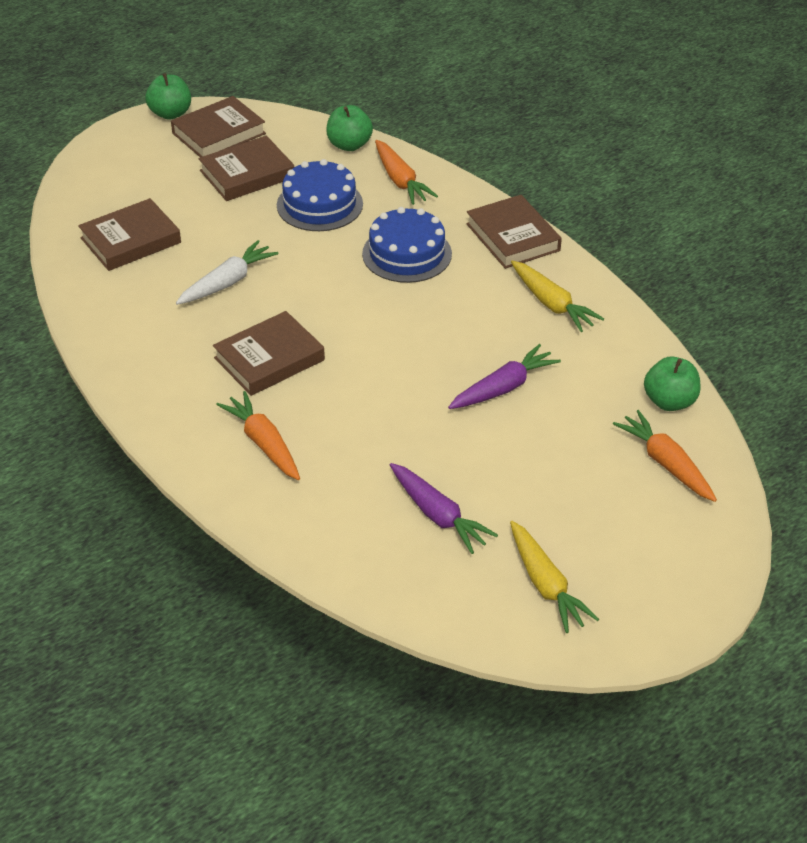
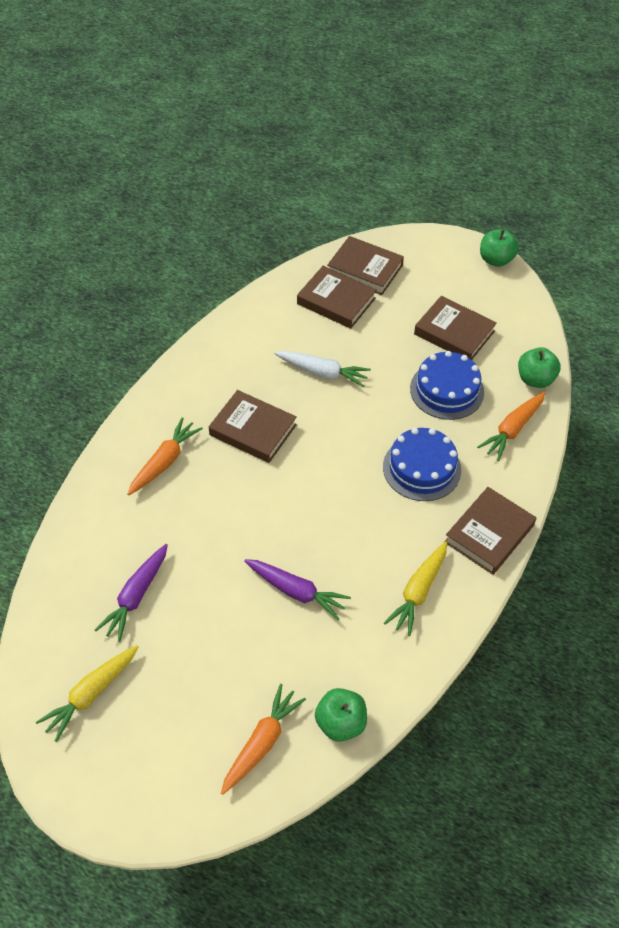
camera: 65 degrees right, 10 degrees up
brown book [171,96,266,157] -> brown book moved to [327,236,404,295]

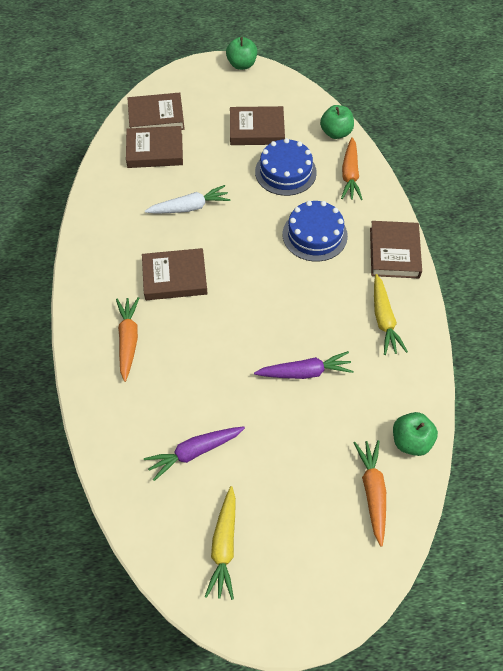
camera: 35 degrees left, 5 degrees up
purple carrot [95,544,168,642] -> purple carrot turned 75 degrees clockwise [144,426,245,481]

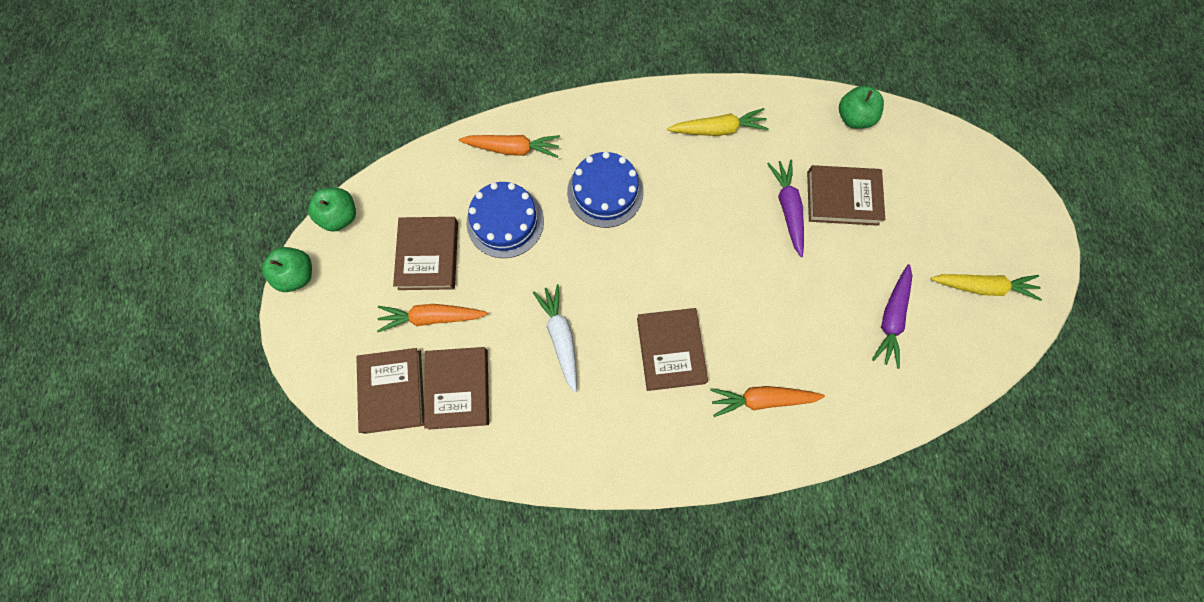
camera: 90 degrees left, 15 degrees up
purple carrot [144,426,245,481] -> purple carrot turned 45 degrees clockwise [872,264,912,369]
green apple [320,105,354,139] -> green apple moved to [308,188,356,232]
orange carrot [354,440,386,546] -> orange carrot moved to [377,304,488,332]
brown book [370,221,422,278] -> brown book moved to [807,165,885,226]

